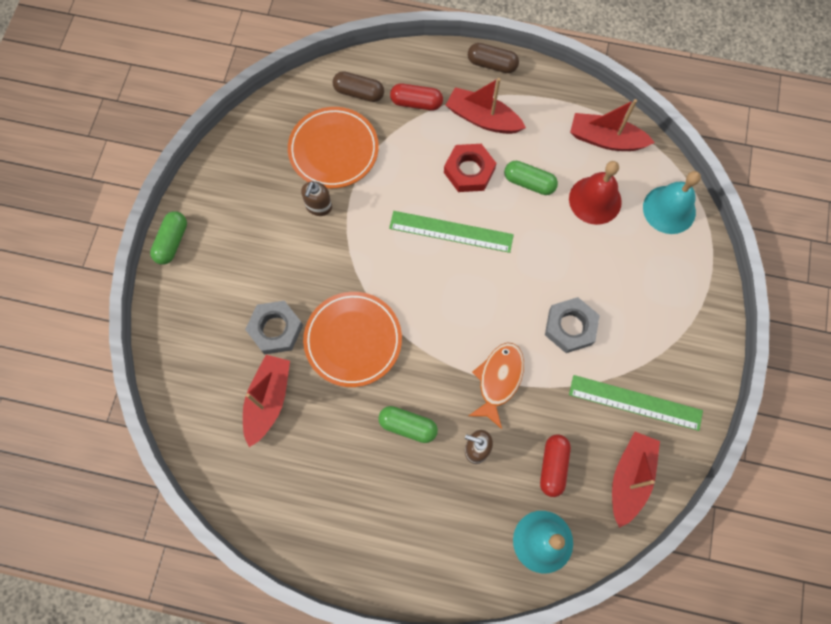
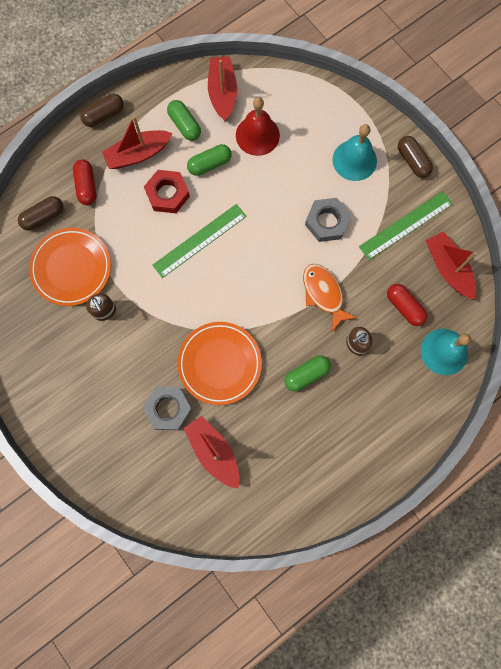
camera: 50 degrees left, 5 degrees up
green capsule [150,211,187,265] -> green capsule moved to [167,100,201,141]
red capsule [390,83,443,110] -> red capsule turned 60 degrees counterclockwise [73,159,96,205]
red boat [570,99,655,151] -> red boat turned 120 degrees clockwise [208,56,237,121]
turquoise bell [643,171,701,234] -> turquoise bell moved to [332,124,377,181]
none -> brown capsule [398,136,433,178]

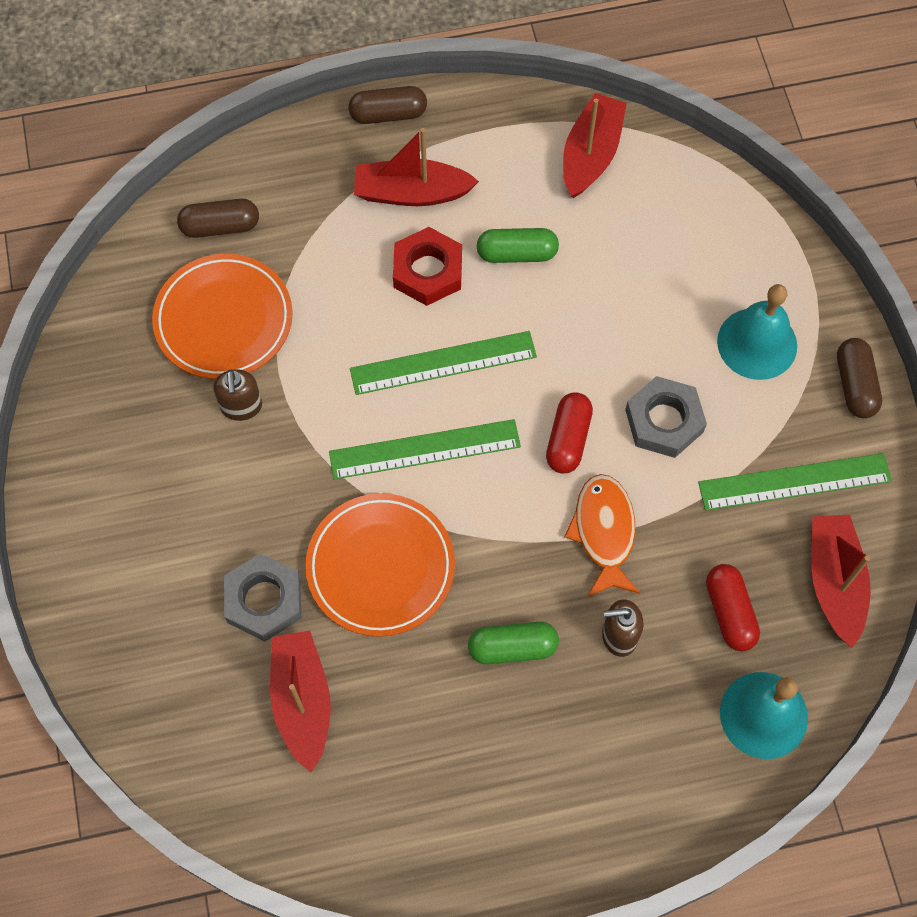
camera: 25 degrees right, 10 degrees down
red capsule [73,159,96,205] -> red capsule moved to [546,393,593,473]
green capsule [167,100,201,141] -> none
red bell [236,97,280,156] -> none
none -> green ruler [329,419,521,480]

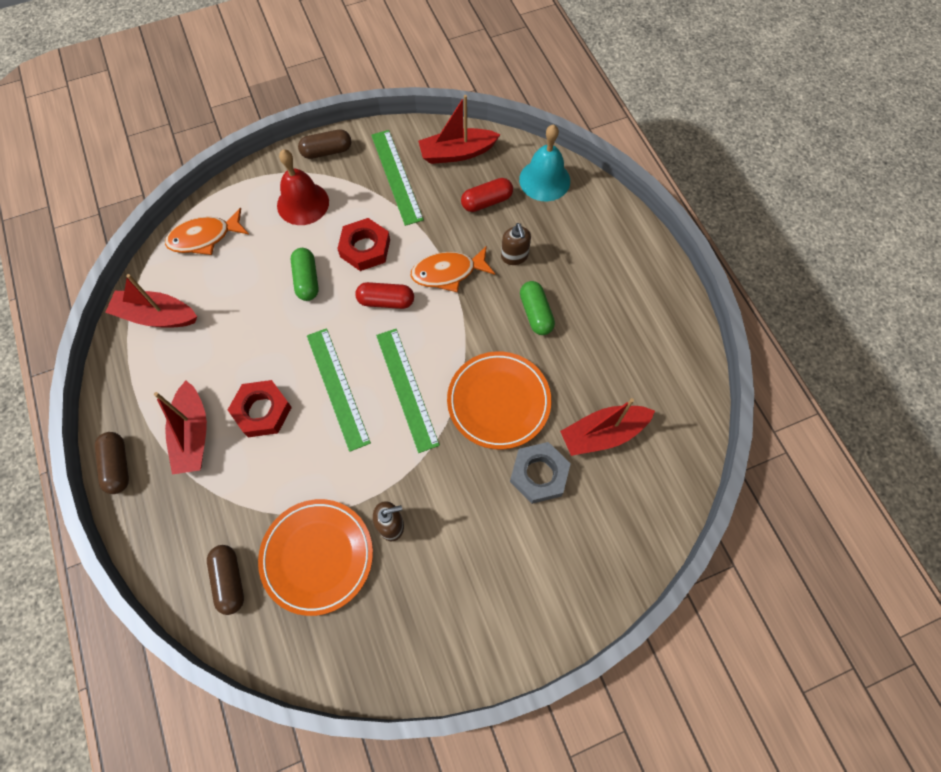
camera: 100 degrees left, 0 degrees up
green capsule [477,228,559,263] -> green capsule moved to [291,248,319,301]
grey nut [625,376,707,458] -> red nut [337,218,390,271]
turquoise bell [717,284,797,380] -> red bell [277,149,329,225]
none -> orange fish [165,208,249,255]

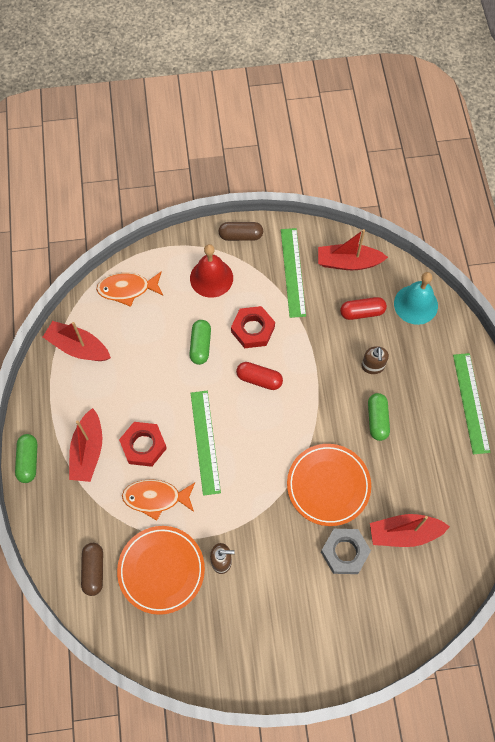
camera: 15 degrees right, 0 degrees up
brown capsule [95,432,129,494] -> green capsule [15,434,37,483]
green ruler [376,329,440,453] -> green ruler moved to [453,353,490,454]
orange fish [411,246,495,292] -> orange fish moved to [122,479,195,521]

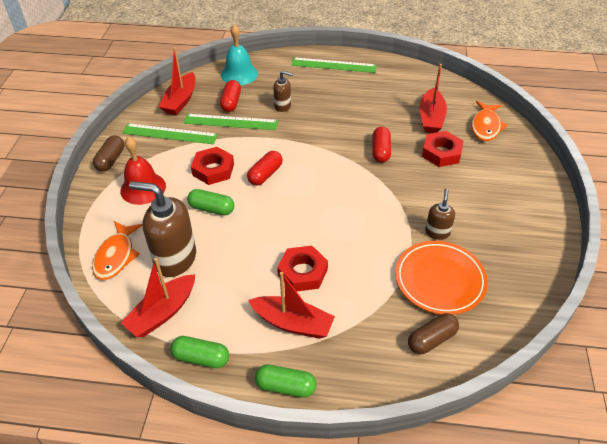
camera: 75 degrees left, 20 degrees down
brown capsule [81,543,103,596] -> brown capsule turned 45 degrees counterclockwise [408,313,459,354]
orange fish [122,479,195,521] -> orange fish moved to [471,101,508,141]
green ruler [191,391,221,496] -> green ruler moved to [184,114,278,130]
orange plate [287,444,371,526] -> red capsule [372,127,391,163]
grey nut [321,529,371,574] -> red nut [422,131,463,167]
green capsule [368,393,390,441] -> green capsule moved to [170,336,229,368]
none -> brown soap dispenser [129,181,196,277]

